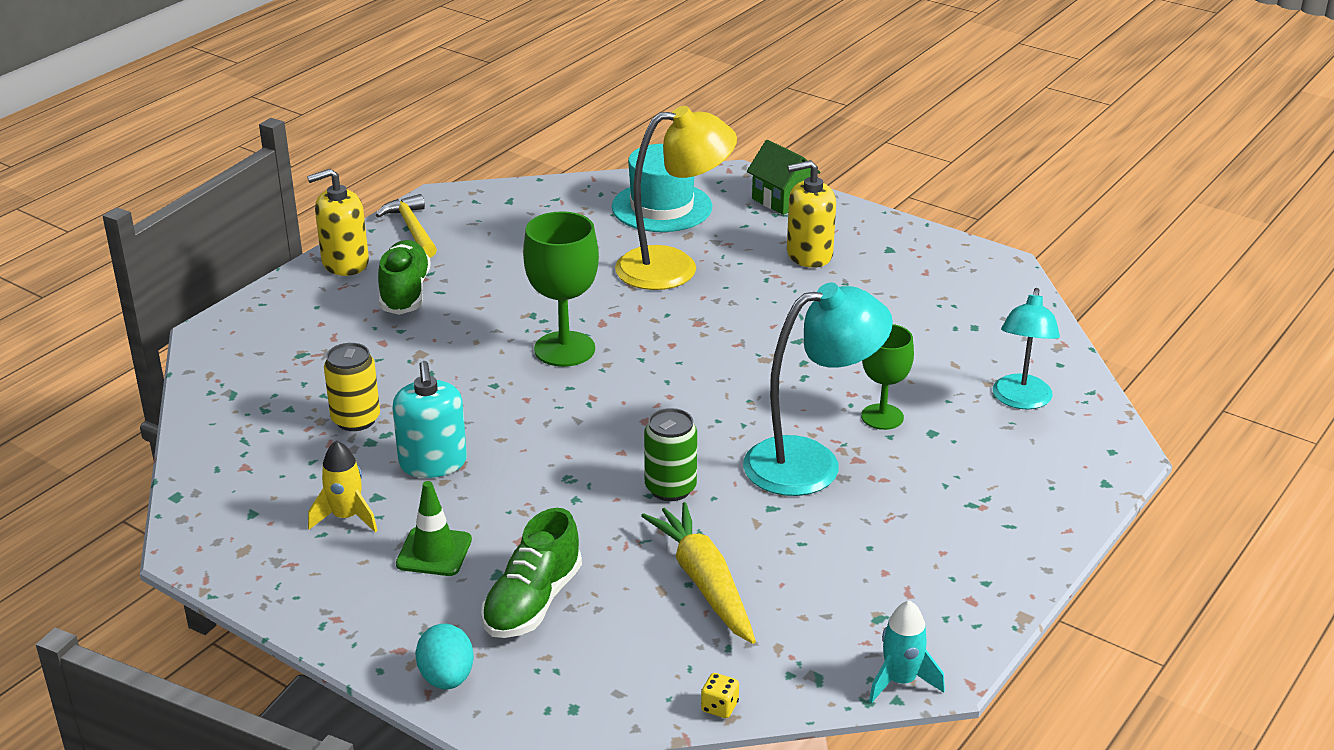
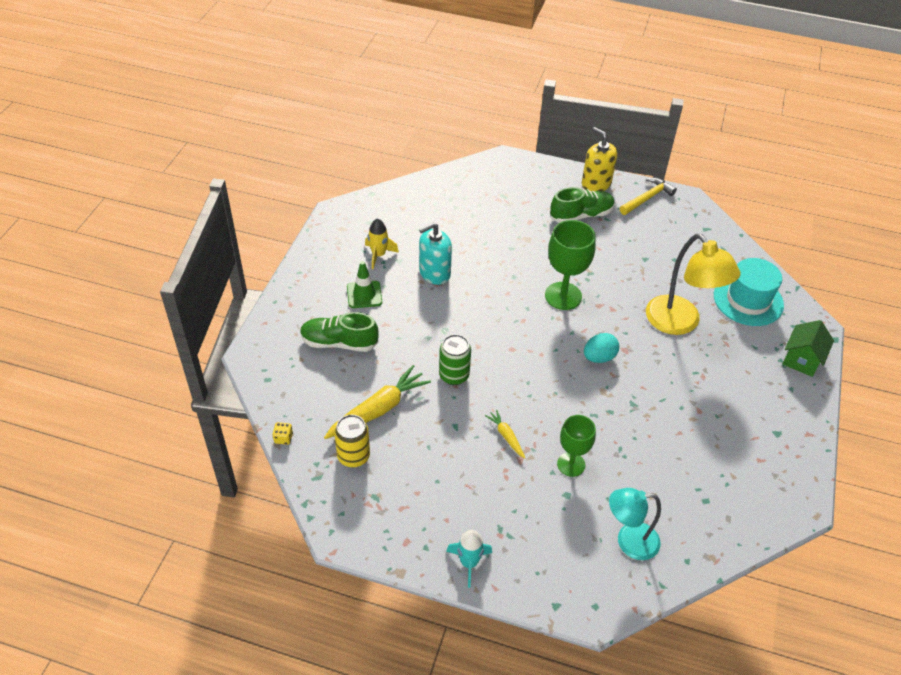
camera: 70 degrees right, 15 degrees up
yellow can [324,343,380,431] -> yellow can moved to [334,415,370,467]
turquoise egg [415,624,474,690] -> turquoise egg moved to [584,333,619,363]
turquoise lamp [743,283,893,496] -> yellow carrot [485,410,525,459]
yellow soap dispenser [787,160,836,268] -> none
turquoise rocket [869,600,945,703] -> turquoise rocket moved to [446,530,492,588]

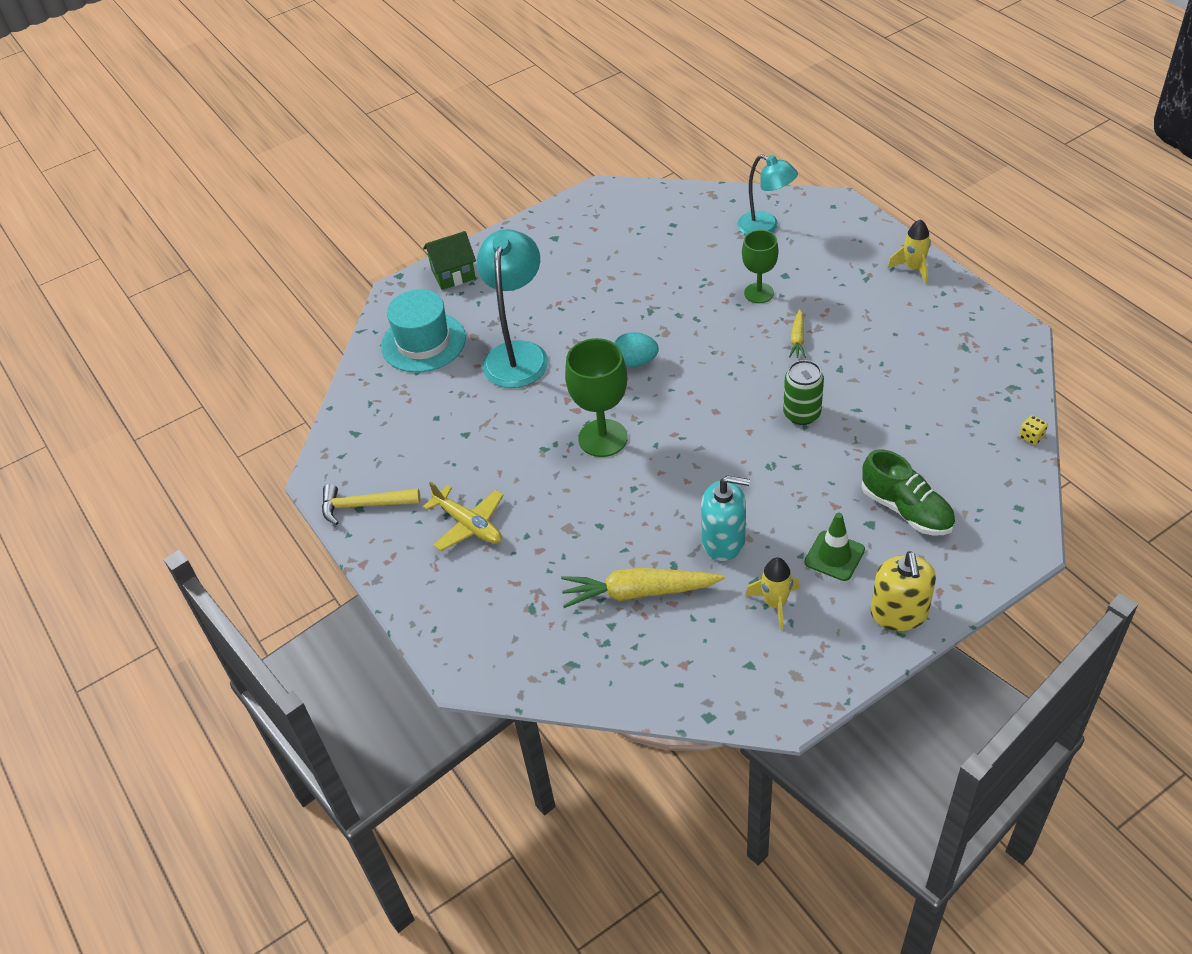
camera: 135 degrees left, 0 degrees up
yellow carrot [324,365,431,439] -> yellow carrot moved to [561,568,725,608]
yellow can [334,415,370,467] -> none
turquoise rocket [446,530,492,588] -> yellow rocket [888,219,931,284]
green shoe [550,187,615,223] -> yellow plane [423,481,504,551]
yellow soap dispenser [582,127,617,191] -> yellow soap dispenser moved to [871,551,936,631]
yellow lamp [646,234,740,335] -> turquoise lamp [477,229,548,388]

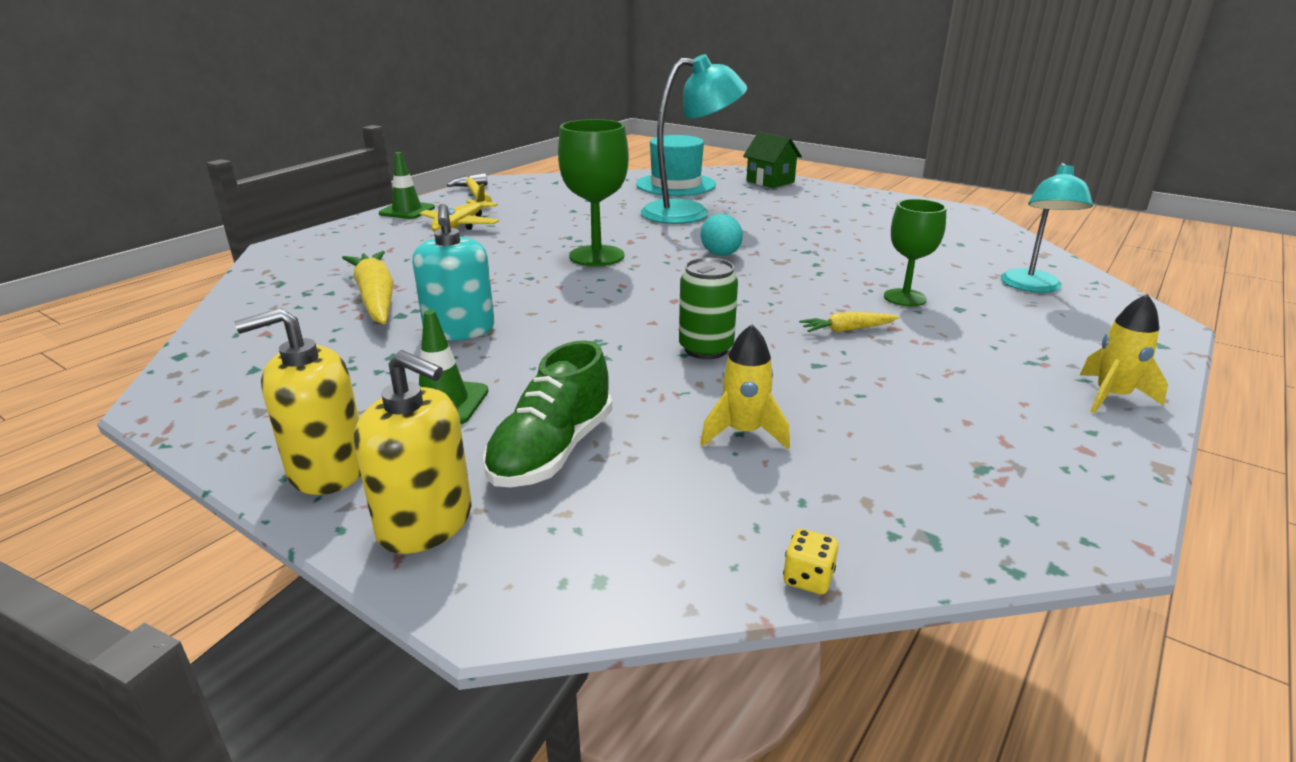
camera: 65 degrees right, 20 degrees down
yellow rocket [745,557,800,630] -> yellow rocket moved to [700,324,790,449]
none -> yellow soap dispenser [354,350,471,554]
none -> green traffic cone [379,152,435,219]

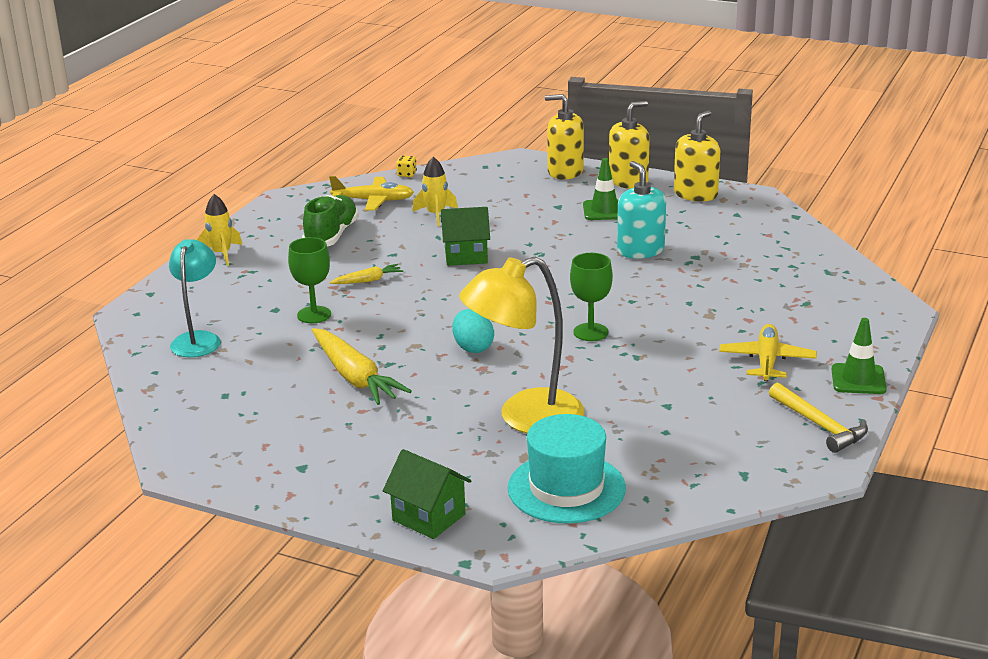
camera: 170 degrees right, 0 degrees up
yellow carrot [342,251,394,324] -> yellow carrot moved to [312,328,412,405]
green shoe [483,340,612,488] -> green shoe moved to [302,195,359,247]
green goblet [558,119,629,266] -> green goblet [570,253,613,341], size x0.66
turquoise lamp [640,54,747,224] -> yellow lamp [459,257,584,433]
green can [679,258,738,359] -> green house [441,207,490,266]
none -> yellow plane [329,176,414,211]
none -> yellow soap dispenser [674,110,720,201]

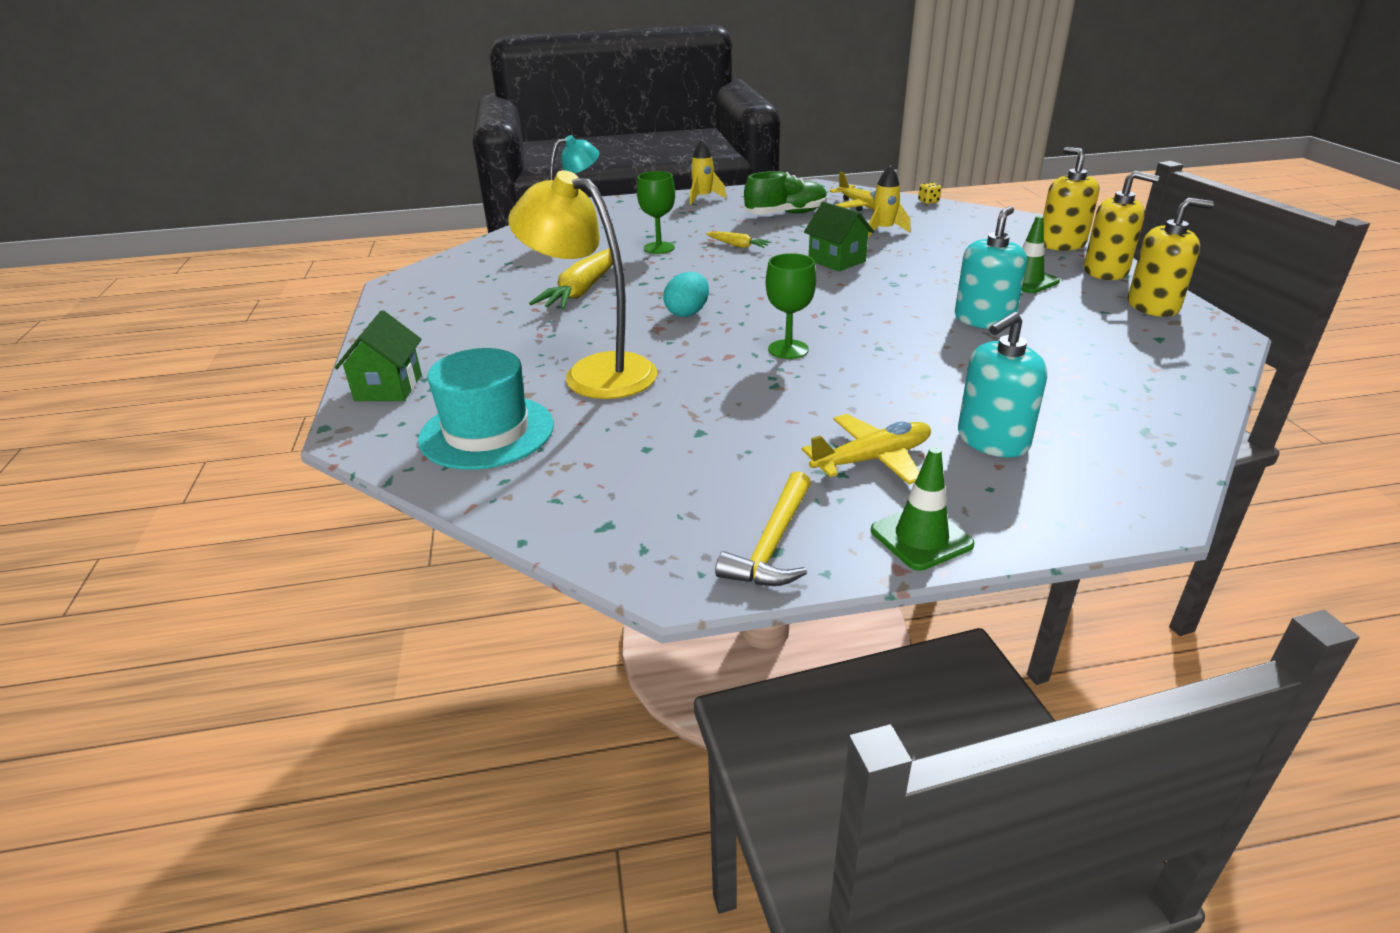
camera: 55 degrees right, 5 degrees up
none -> turquoise soap dispenser [958,312,1047,457]

